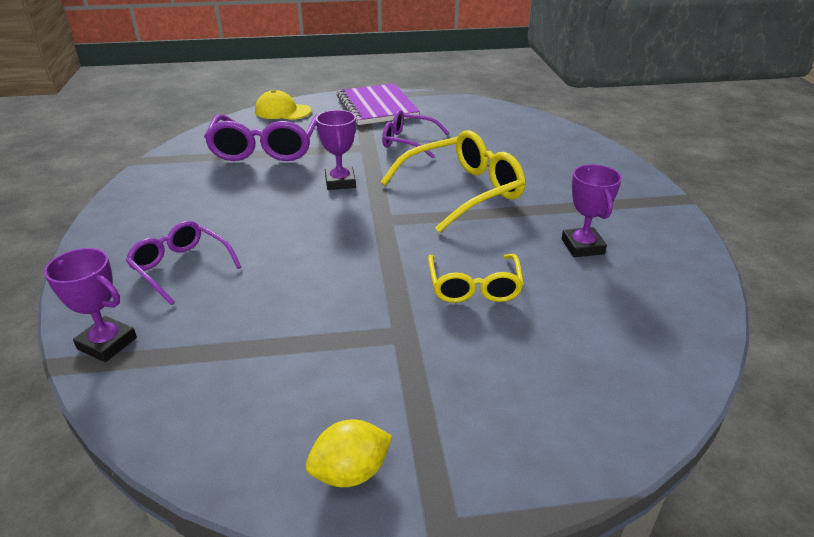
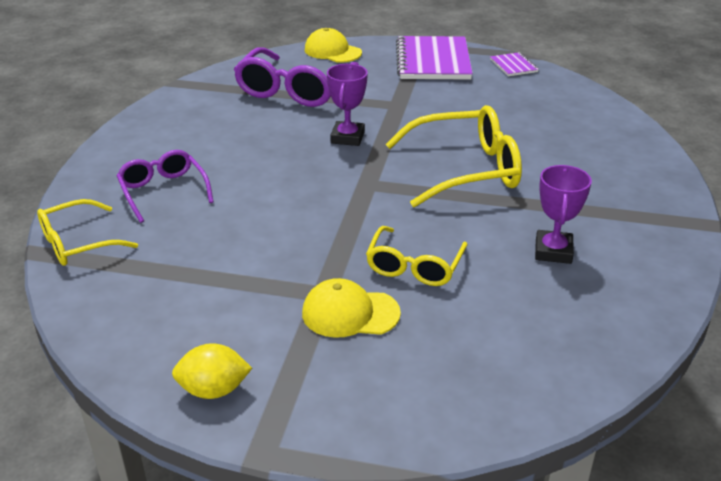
camera: 20 degrees right, 0 degrees up
purple trophy [44,248,137,362] -> yellow glasses [37,199,138,266]
purple glasses [382,110,449,158] -> none
none -> yellow cap [302,278,401,338]
none -> purple notebook [490,52,539,76]

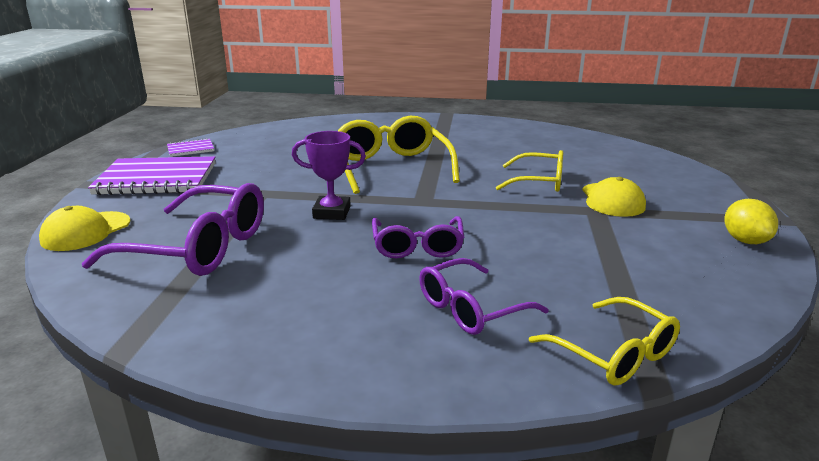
camera: 95 degrees left, 10 degrees down
purple trophy [535,165,592,264] -> none
none -> purple glasses [372,216,464,258]

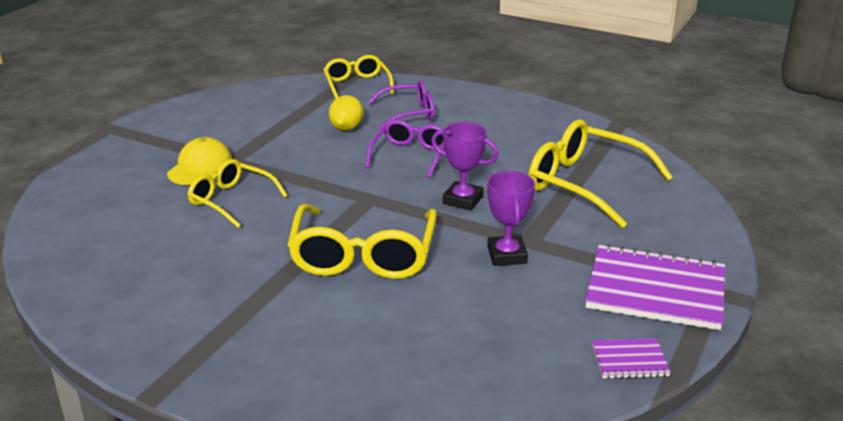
camera: 160 degrees left, 5 degrees up
yellow cap [39,206,130,251] -> none
purple glasses [82,183,264,276] -> yellow glasses [528,119,673,228]
yellow lemon [724,199,778,244] -> yellow lemon moved to [329,95,363,131]
none -> purple trophy [487,171,535,266]

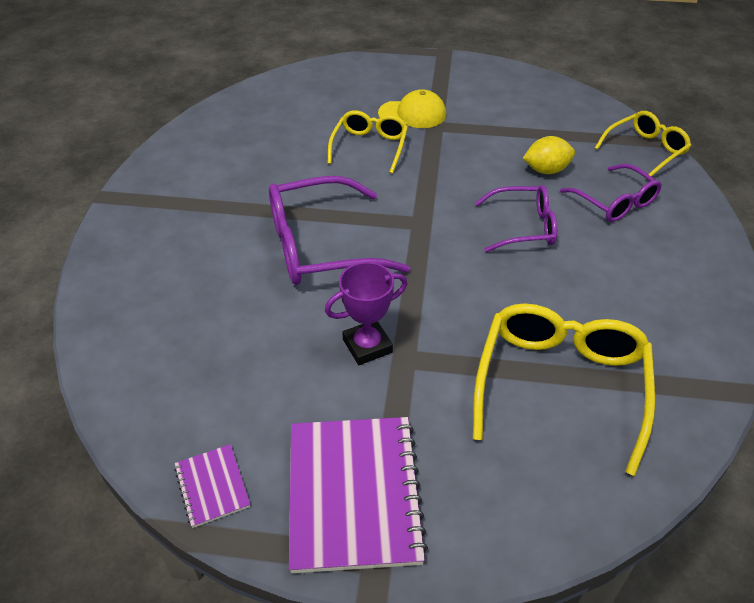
camera: 70 degrees right, 15 degrees up
yellow glasses [287,204,437,279] -> purple glasses [269,176,410,285]
purple trophy [431,122,499,211] -> none

